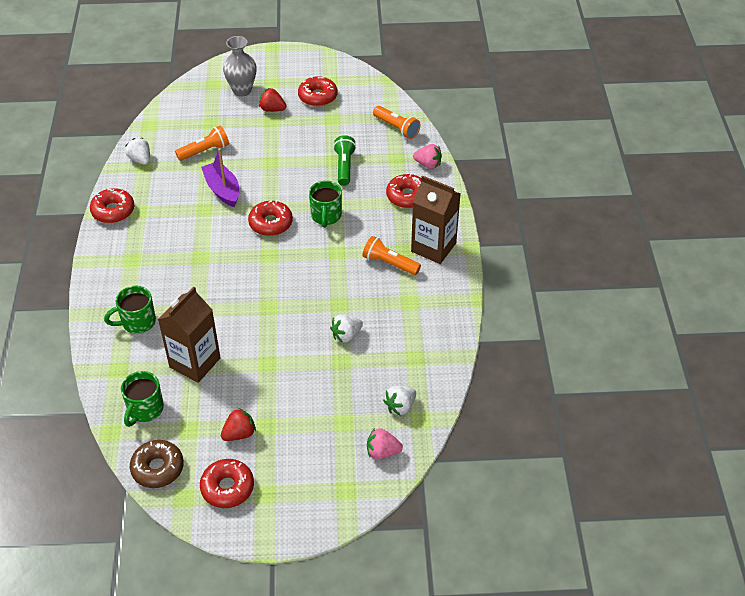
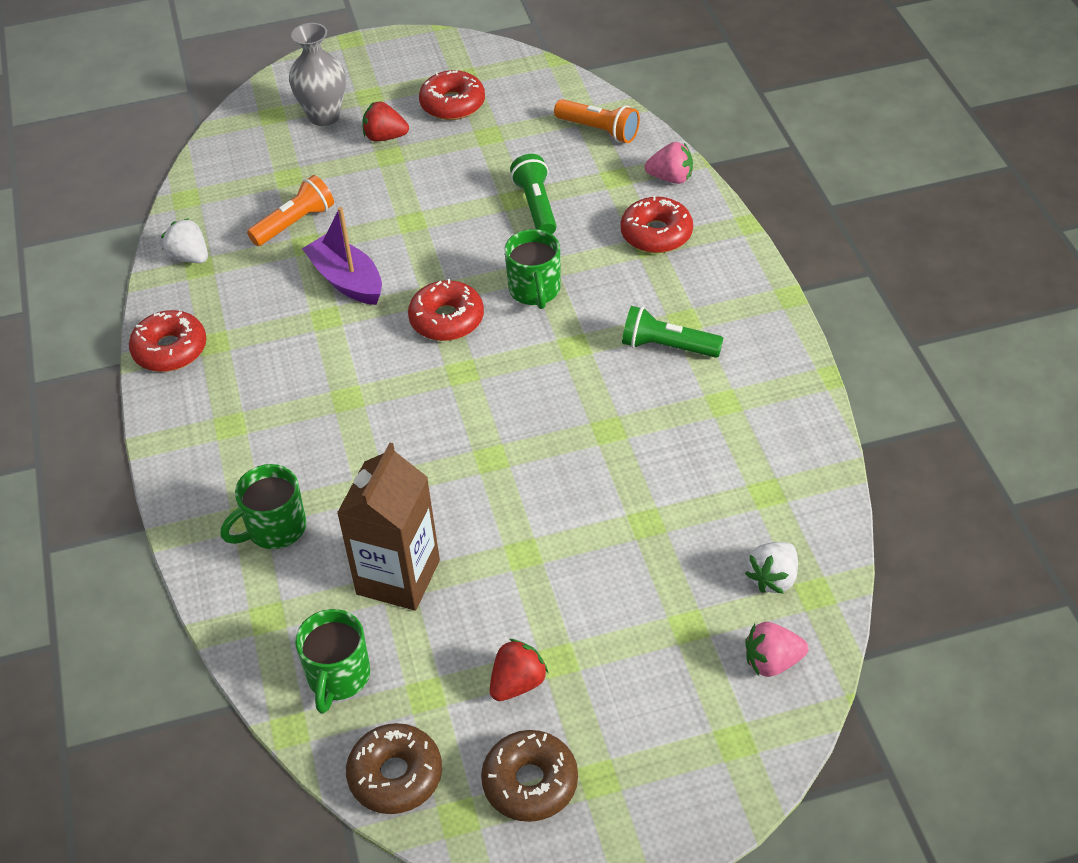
camera: 10 degrees left, 0 degrees up
red donut [200,459,254,508] -> brown donut [481,730,578,822]
white strawberry [330,314,363,343] -> none
orange flashlight [363,236,421,275] -> green flashlight [622,306,723,358]
brown carton [411,176,461,264] -> none

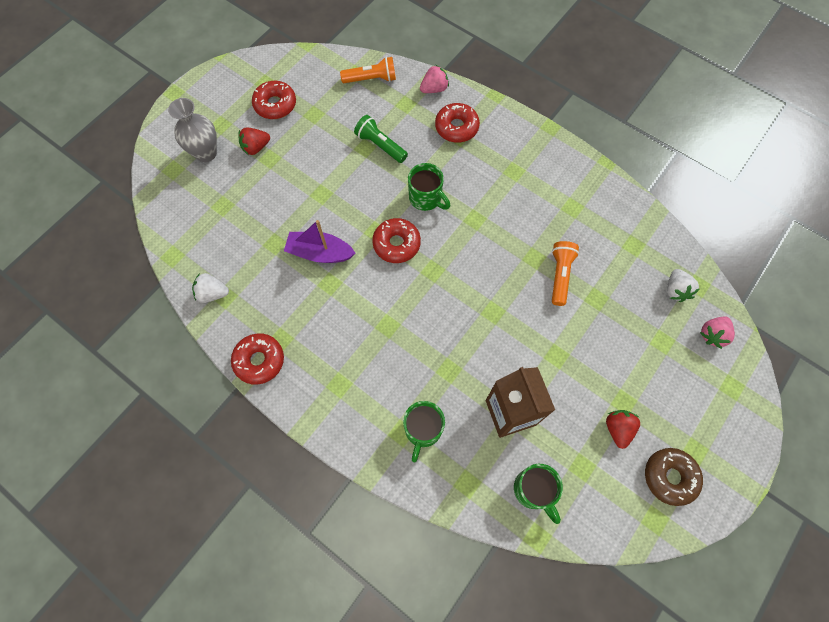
camera: 40 degrees left, 20 degrees up
orange flashlight [247,175,334,246] -> orange flashlight moved to [552,241,579,306]
brown donut [346,723,442,814] -> none
green flashlight [622,306,723,358] -> none

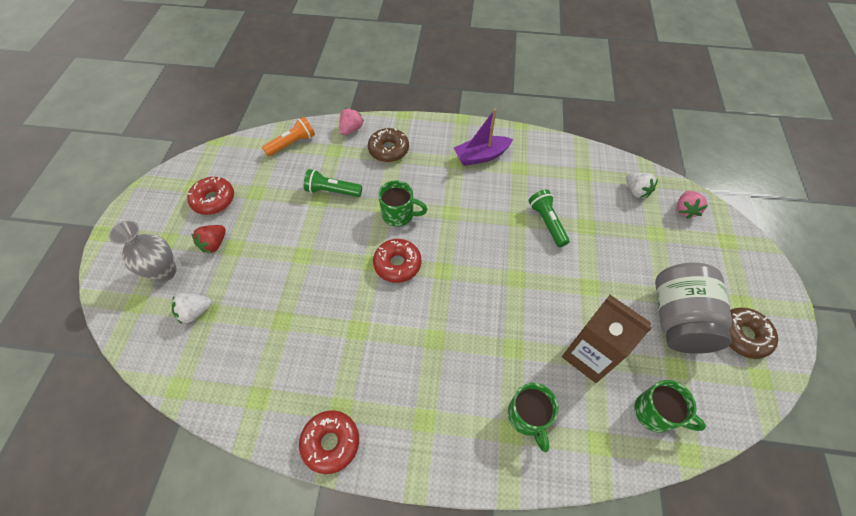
camera: 30 degrees left, 10 degrees down
white strawberry [192,273,229,303] -> white strawberry moved to [172,293,212,324]
purple boat [284,220,356,263] -> purple boat moved to [454,108,513,166]
red donut [435,103,480,143] -> brown donut [368,128,409,162]
orange flashlight [552,241,579,306] -> green flashlight [529,190,570,247]
red strawberry [606,410,640,449] -> grey jar [655,262,732,354]

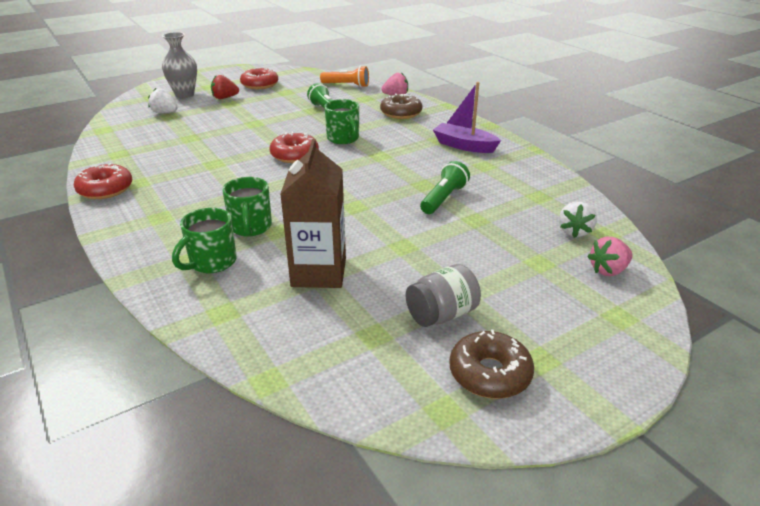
camera: 50 degrees right, 25 degrees down
green mug [634,380,706,433] -> green mug moved to [222,177,272,237]
grey jar [655,262,732,354] -> grey jar [406,264,481,327], size x0.59

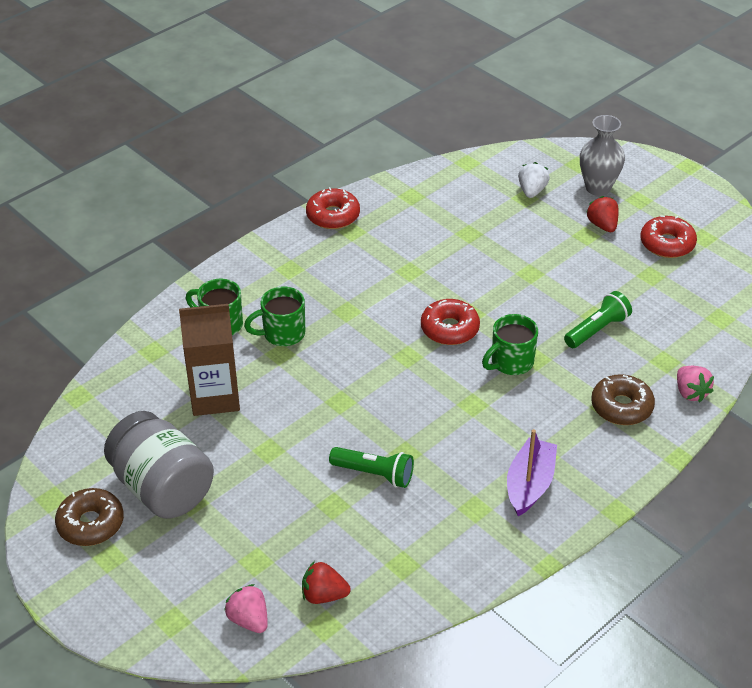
camera: 80 degrees right, 10 degrees up
orange flashlight [320,66,369,87] -> none
grey jar [406,264,481,327] -> grey jar [104,411,214,519], size x1.70
white strawberry [559,201,597,238] -> red strawberry [302,561,351,604]

